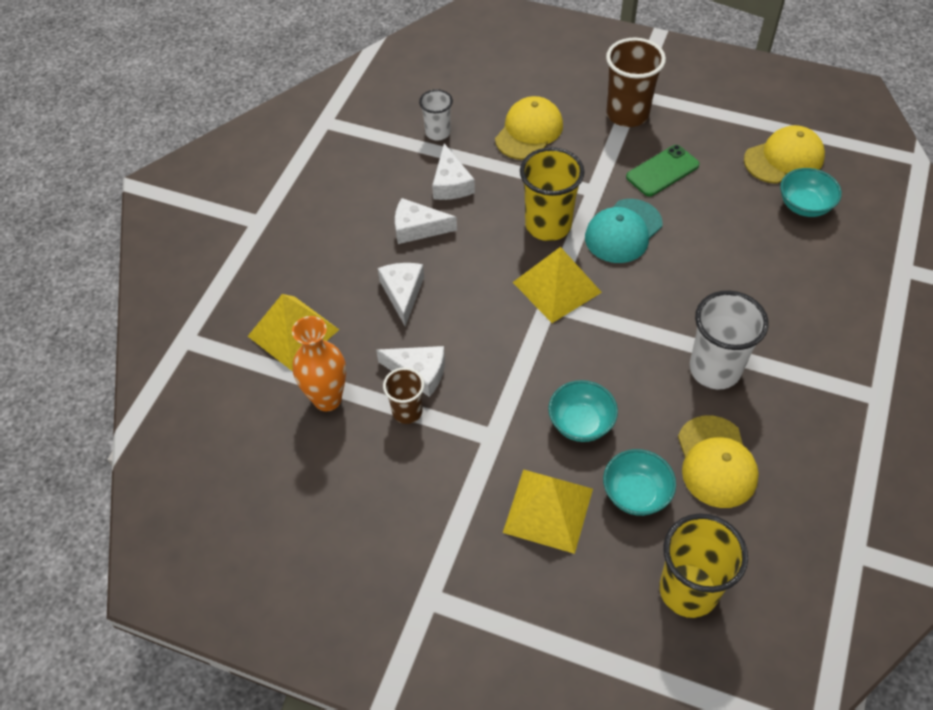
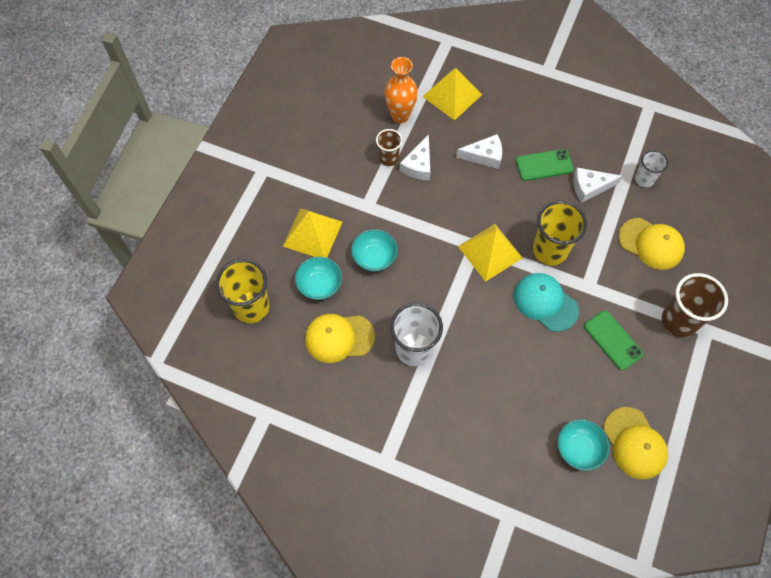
camera: 90 degrees right, 10 degrees up
white cheese [395,198,457,244] -> green phone [516,149,574,181]

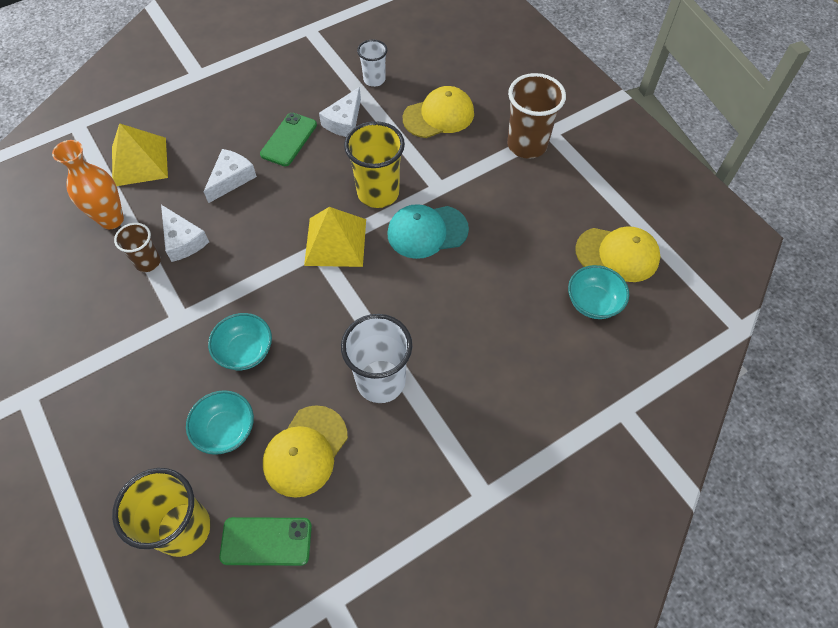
camera: 55 degrees left, 5 degrees down
yellow pyramid [283,208,343,258] -> none
green phone [584,311,643,370] -> green phone moved to [219,517,312,566]

